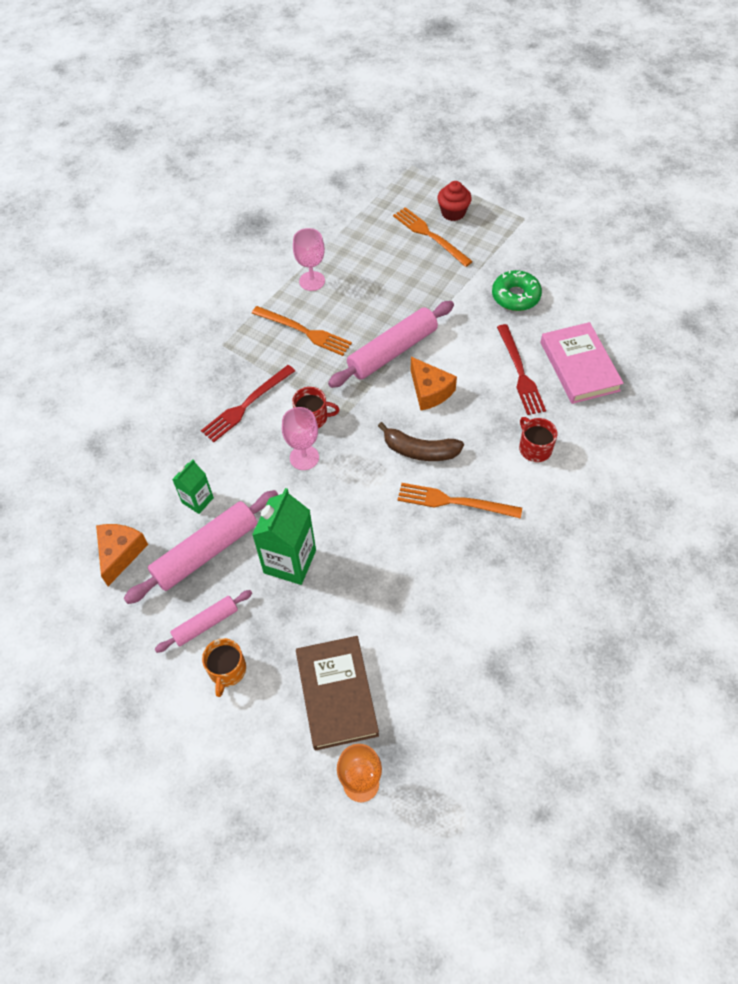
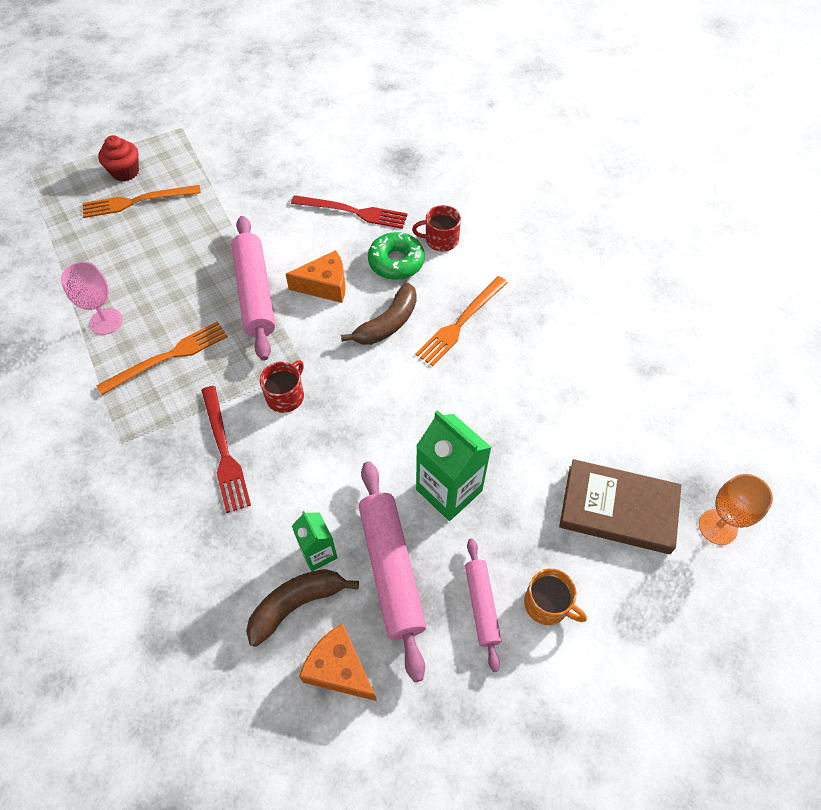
camera: 65 degrees left, 0 degrees up
pink goblet [282,407,319,470] -> none
green donut [492,270,542,311] -> green donut moved to [368,232,425,280]
pink book [541,322,624,404] -> none
none -> brown banana [246,569,359,647]

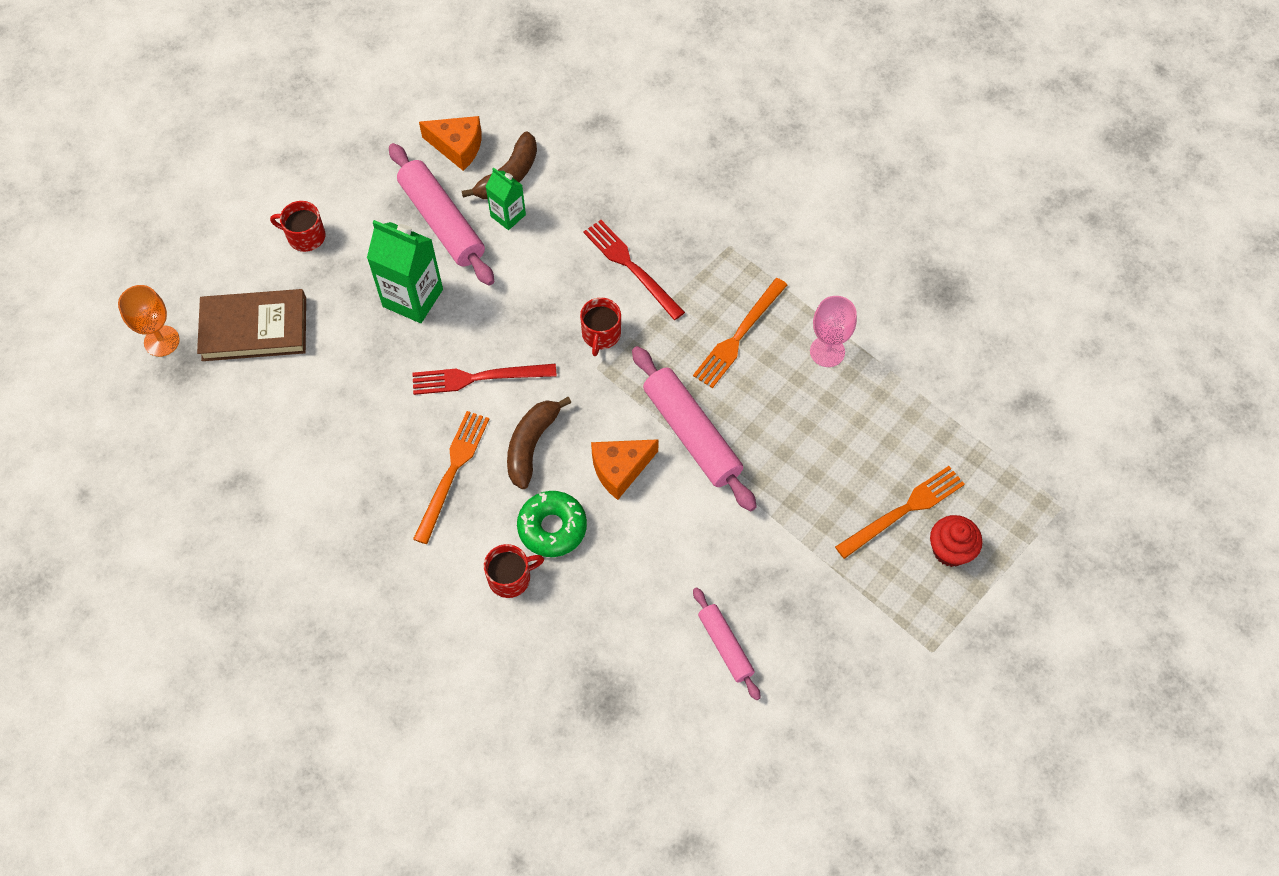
camera: 160 degrees right, 5 degrees up
red fork [291,195,408,229] -> red fork moved to [412,364,557,395]
pink rolling pin [465,539,501,672] -> pink rolling pin moved to [693,587,761,700]
orange mug [524,568,587,625] -> red mug [270,201,325,252]

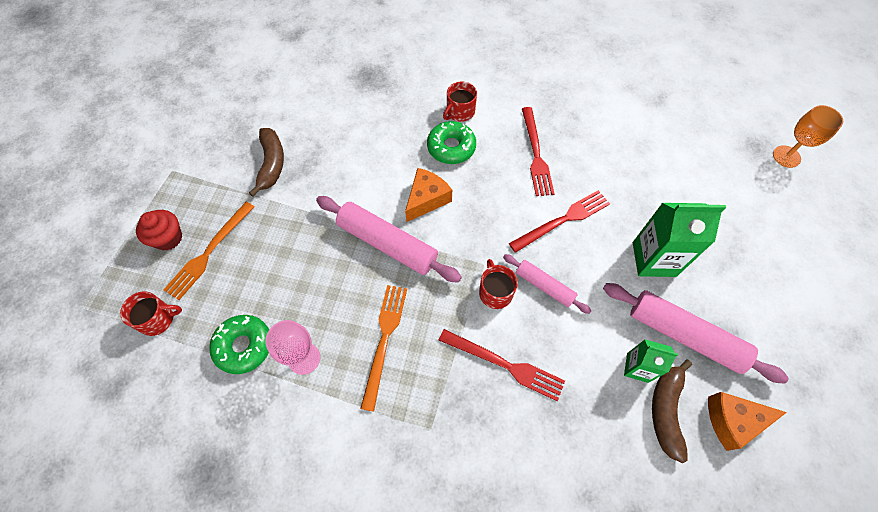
camera: 155 degrees right, 0 degrees up
brown book [197,289,306,361] -> none
red mug [270,201,325,252] -> red mug moved to [120,291,182,336]
orange fork [413,411,489,544] -> red fork [522,107,555,196]
brown banana [507,397,571,489] -> brown banana moved to [249,128,284,197]
pink rolling pin [693,587,761,700] -> pink rolling pin moved to [503,254,592,314]
none -> green donut [209,315,269,374]

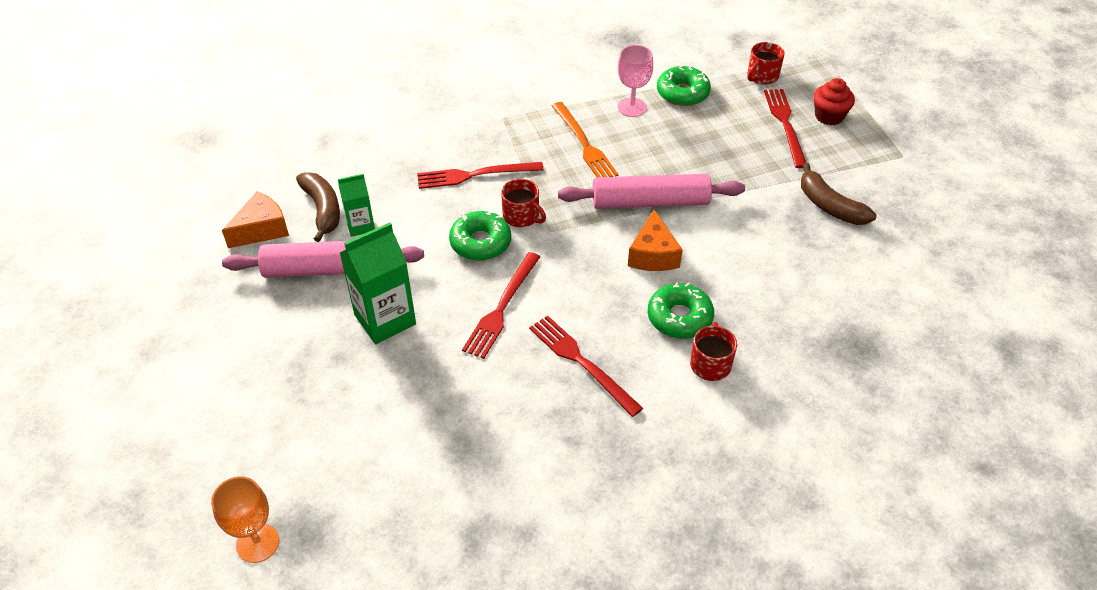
camera: 145 degrees right, 15 degrees down
orange fork [164,202,254,300] -> red fork [764,89,806,168]
pink rolling pin [503,254,592,314] -> green donut [449,211,511,261]

